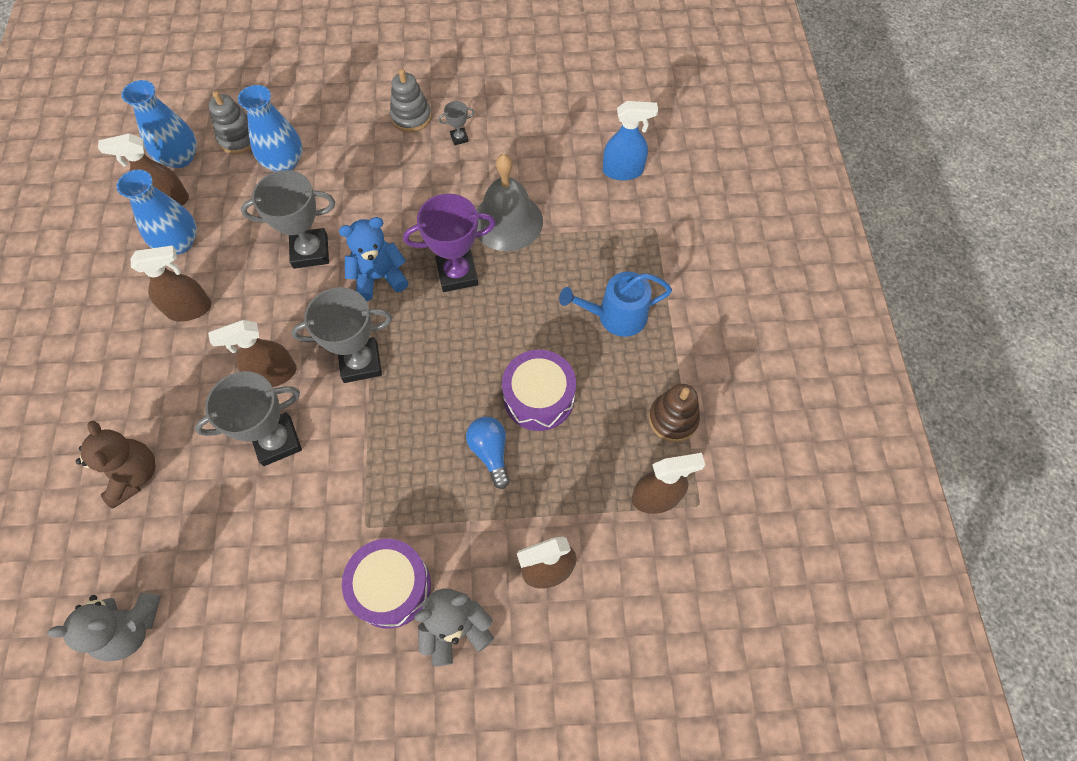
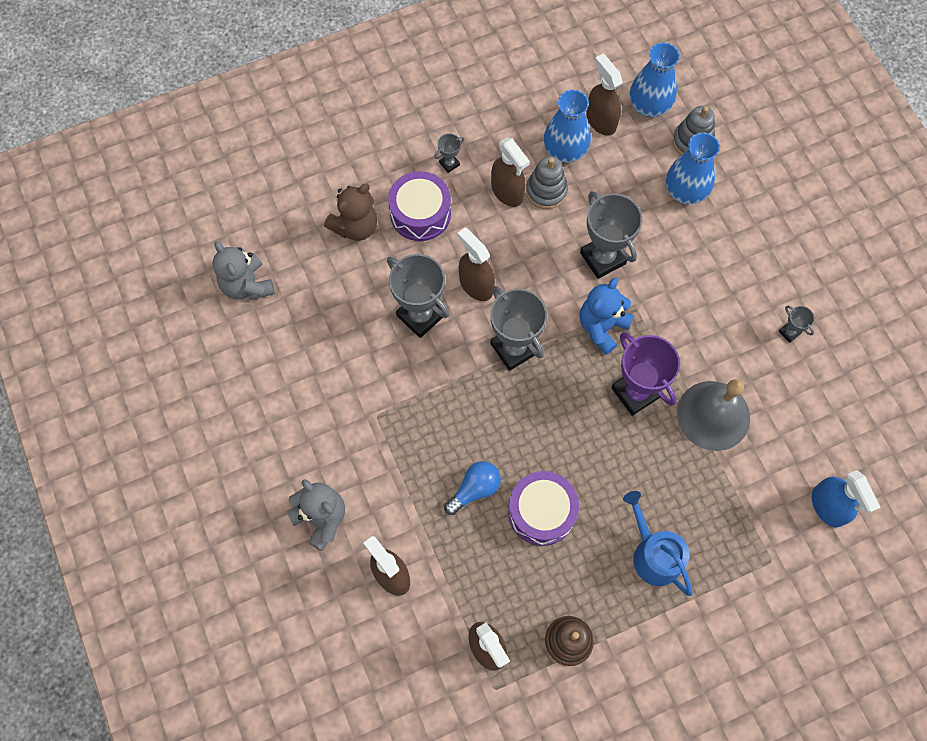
camera: 70 degrees right, 5 degrees up
blue teddy bear [339,217,409,301] -> blue teddy bear turned 105 degrees counterclockwise [580,278,634,355]
purple drum [342,539,431,628] -> purple drum moved to [388,171,451,241]
grey stacking toy [390,69,431,132] -> grey stacking toy moved to [526,156,568,209]
none -> grey trophy [434,133,464,173]

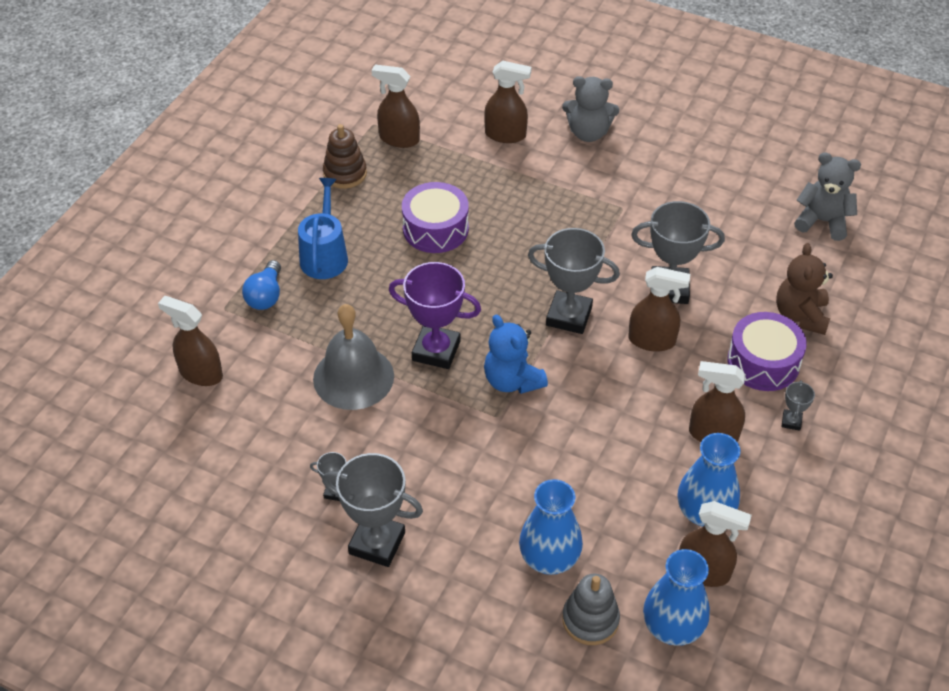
camera: 140 degrees right, 20 degrees down
blue light bulb [444,461,501,515] -> blue light bulb moved to [242,260,281,310]
grey stacking toy [526,156,568,209] -> none
grey trophy [580,191,642,279] -> grey trophy moved to [322,453,423,567]
blue teddy bear [580,278,634,355] -> blue teddy bear turned 150 degrees clockwise [484,315,548,394]
blue watering can [623,491,692,596] -> blue watering can turned 105 degrees counterclockwise [298,178,348,279]
blue spray bottle [812,470,881,528] -> brown spray bottle [158,296,223,386]

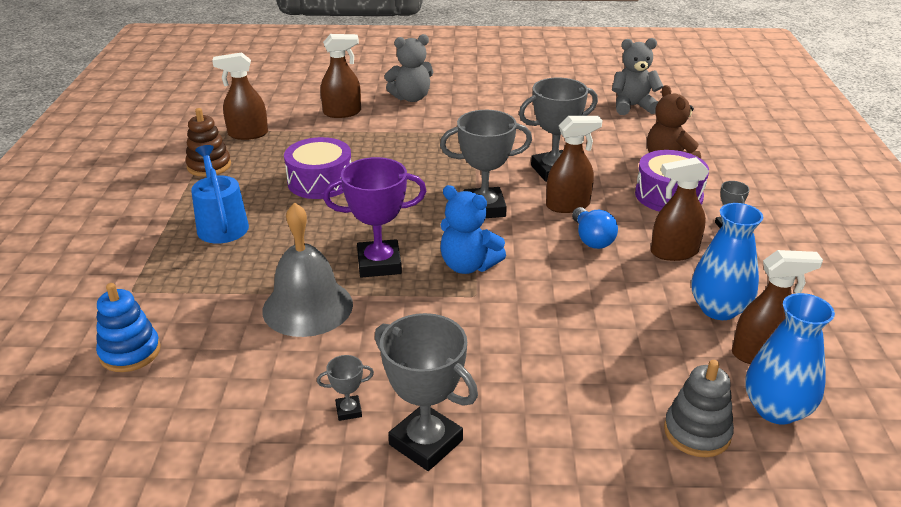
camera: 25 degrees left, 15 degrees down
brown spray bottle [158,296,223,386] -> blue stacking toy [96,283,161,372]
blue light bulb [242,260,281,310] -> blue light bulb moved to [572,207,618,249]
grey trophy [322,453,423,567] -> grey trophy turned 45 degrees clockwise [375,313,478,471]
blue vase [519,479,583,575] -> none

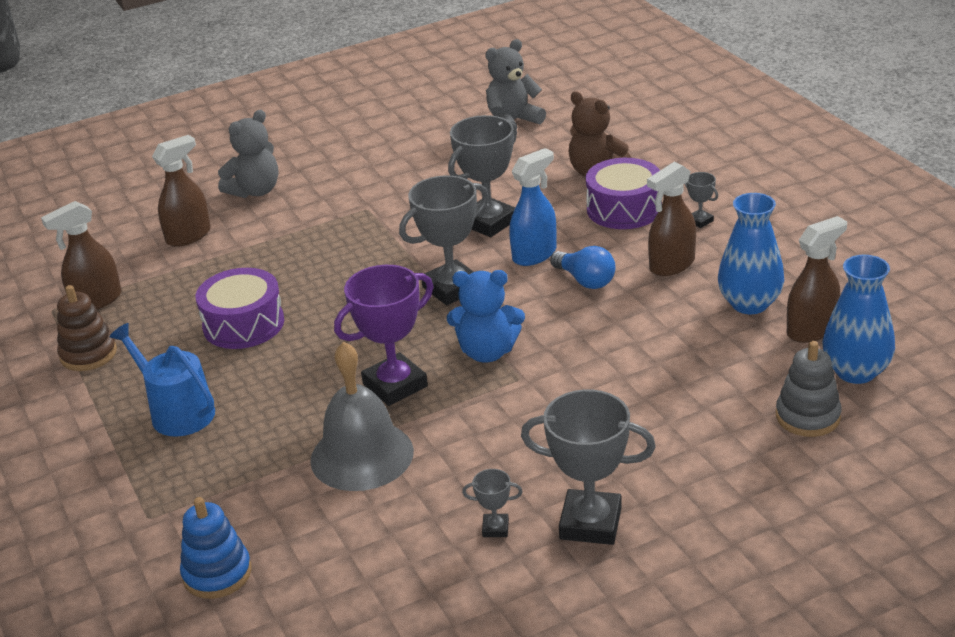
camera: 25 degrees left, 0 degrees up
grey trophy [317,355,374,421] -> grey trophy turned 45 degrees clockwise [462,469,523,537]
brown spray bottle [546,116,603,213] -> blue spray bottle [509,148,557,266]

